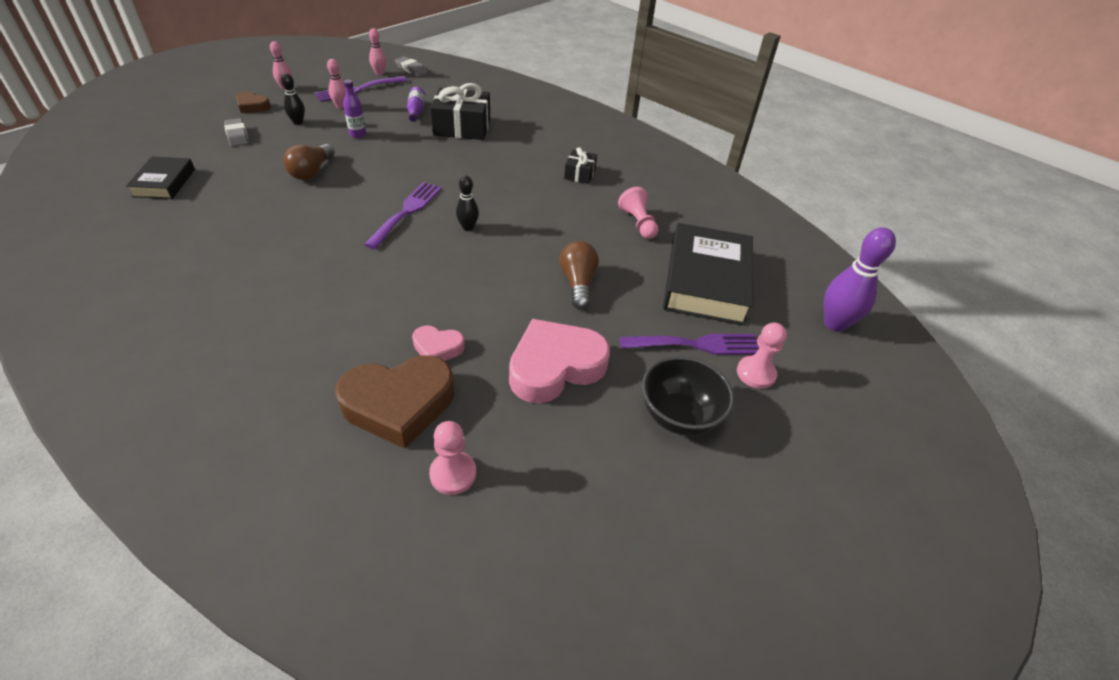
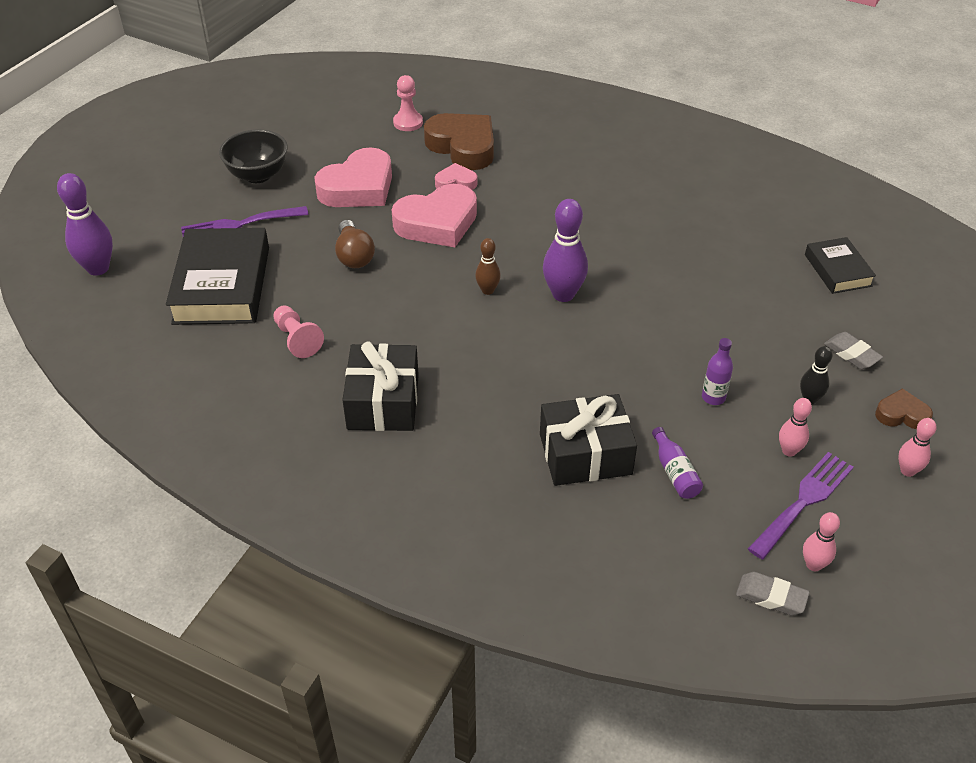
camera: 170 degrees right, 0 degrees up
brown light bulb [283,144,335,180] -> none
brown heart [335,355,454,449] -> brown heart turned 75 degrees clockwise [424,113,494,170]
purple fork [364,182,442,249] -> purple bowling pin [543,199,588,302]
black bowling pin [456,175,479,231] -> brown bowling pin [475,238,501,295]
black gift [564,147,597,184] -> black gift [343,342,419,431], size x1.85
pink pawn [737,323,787,389] -> none
none -> pink heart [392,184,477,247]

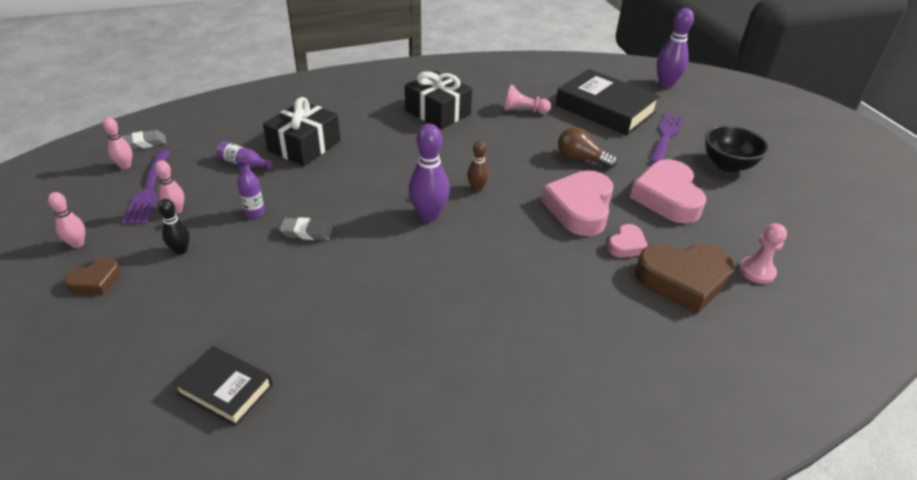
camera: 130 degrees right, 5 degrees down
grey eraser [824,332,883,369] -> grey eraser moved to [279,217,333,240]

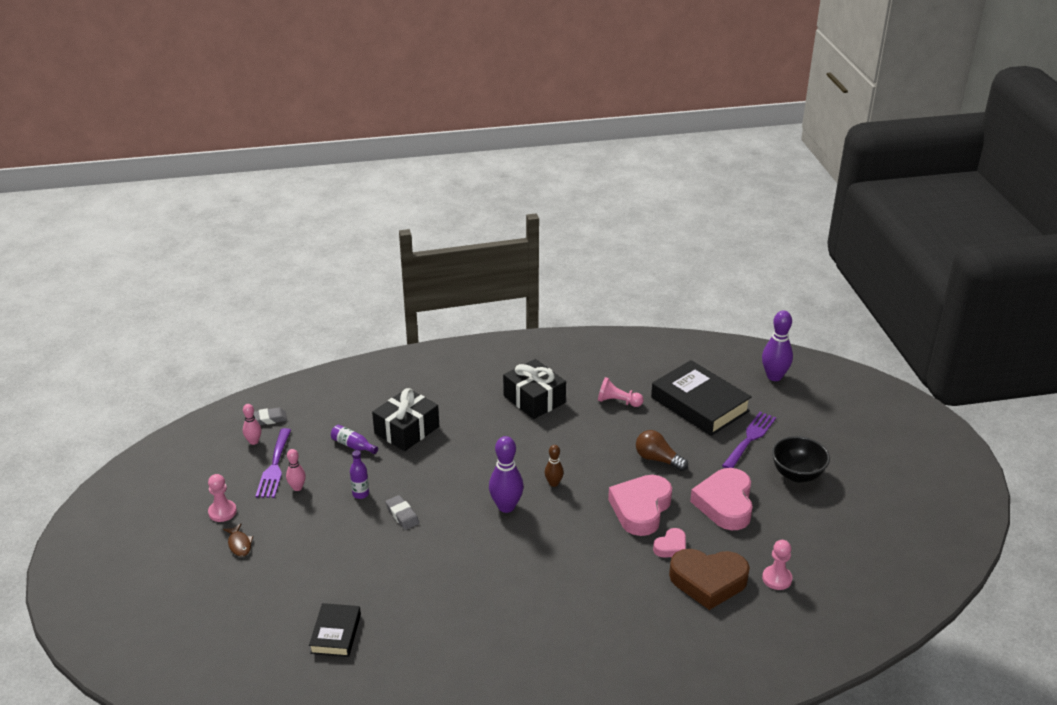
camera: 10 degrees right, 5 degrees down
pink bowling pin [48,192,85,248] -> pink pawn [208,474,237,522]
brown heart [65,257,121,295] -> brown fish [223,524,253,557]
black bowling pin [158,199,190,255] -> none
black book [173,346,273,426] -> black book turned 60 degrees clockwise [309,603,361,657]
grey eraser [279,217,333,240] -> grey eraser turned 45 degrees clockwise [386,495,419,530]

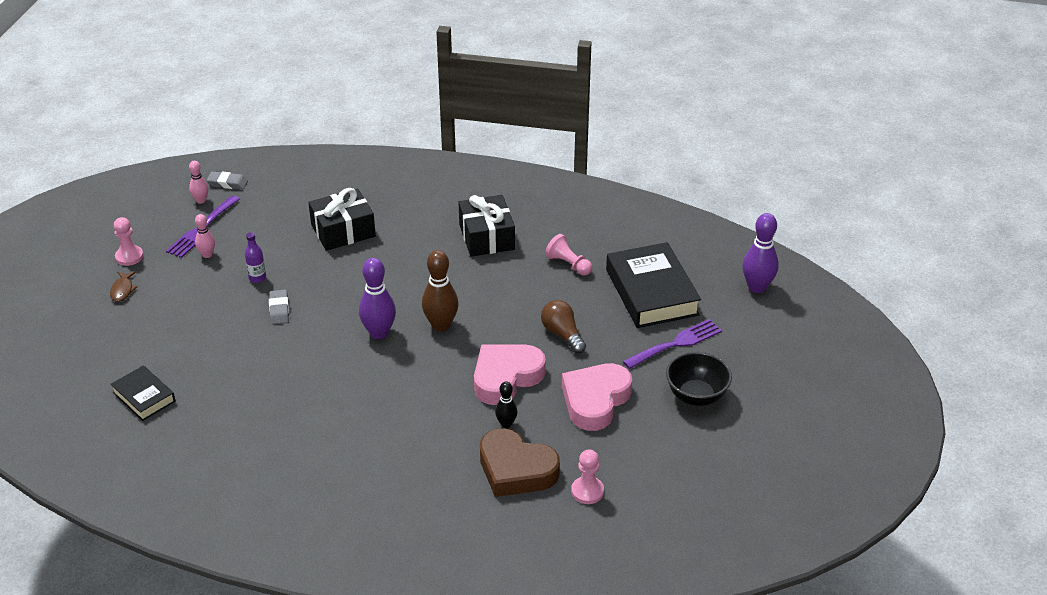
camera: 25 degrees right, 5 degrees up
black book [309,603,361,657] -> black book turned 75 degrees counterclockwise [110,365,176,421]
purple bottle [331,425,378,454] -> none
brown bowling pin [545,445,564,487] -> brown bowling pin [422,250,459,331], size x1.77
pink heart [653,528,686,557] -> black bowling pin [495,382,518,428]

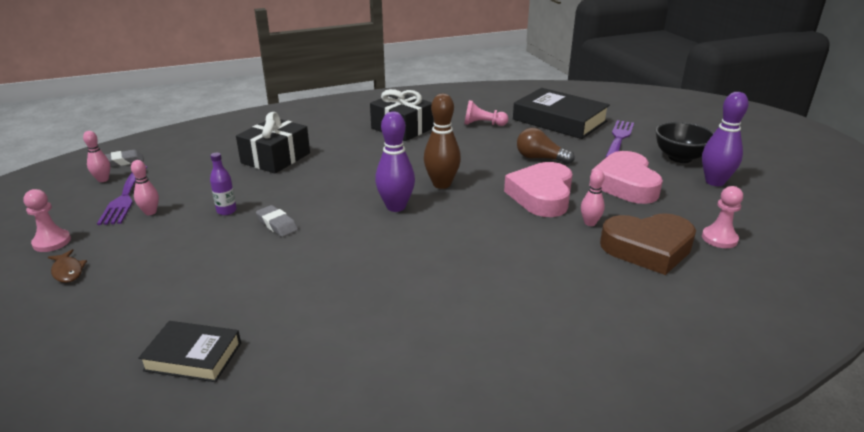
camera: 35 degrees left, 10 degrees down
black bowling pin [495,382,518,428] -> pink bowling pin [581,169,605,226]
purple bowling pin [742,213,779,293] -> purple bowling pin moved to [702,92,749,186]

